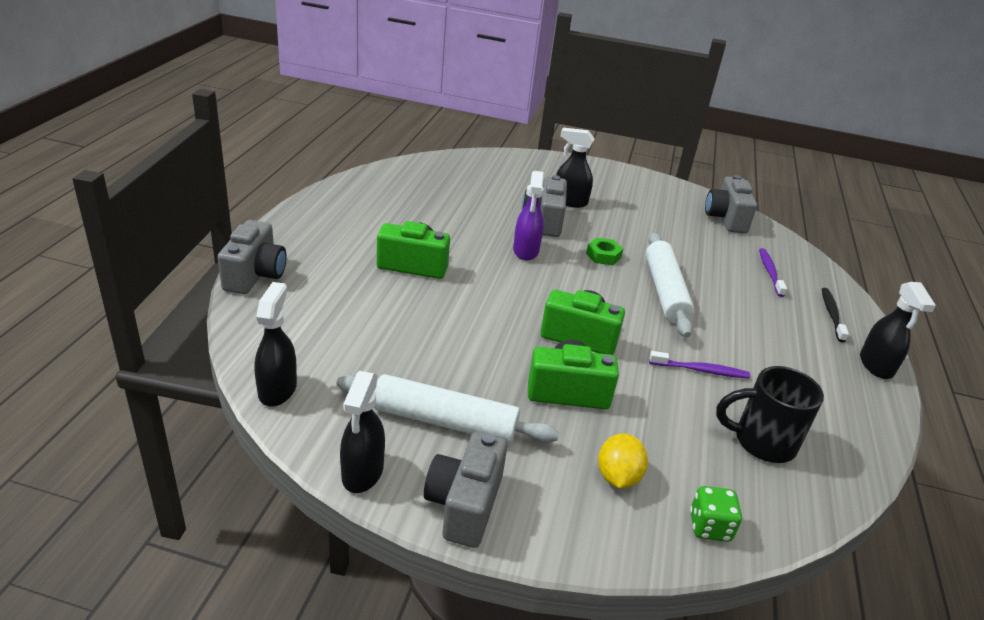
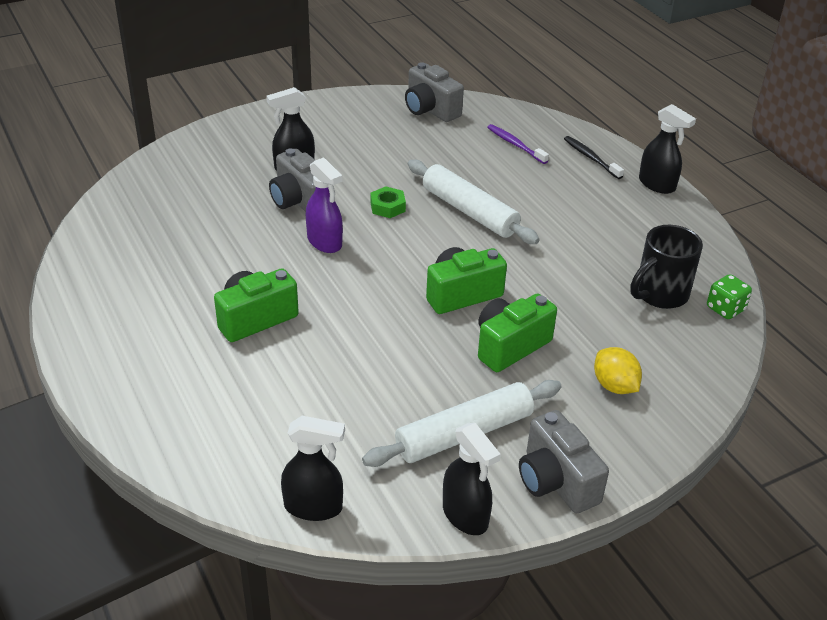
camera: 40 degrees left, 5 degrees up
grey camera [217,220,287,294] -> none
black spray bottle [254,282,297,406] -> black spray bottle turned 135 degrees clockwise [281,416,345,521]
purple toothbrush [649,351,750,379] -> none
green dice [690,486,742,542] -> green dice moved to [707,274,752,319]

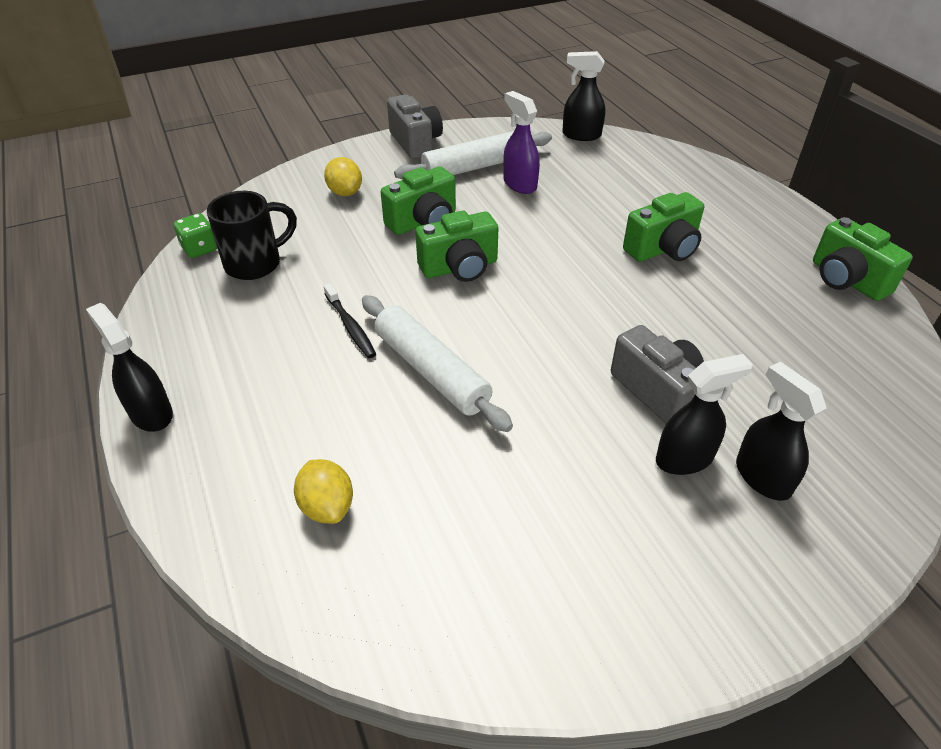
camera: 175 degrees left, 5 degrees up
purple spray bottle [306,157,343,253] -> purple spray bottle moved to [503,91,540,194]
green nut [370,186,406,218] -> none
grey camera [405,62,464,122] -> none
black spray bottle [443,423,501,535] -> black spray bottle moved to [736,362,827,501]
purple toothbrush [487,124,549,164] -> yellow lemon [294,459,353,524]
black toothbrush [564,136,624,179] -> black toothbrush moved to [324,283,376,358]
none -> green camera [813,217,913,301]

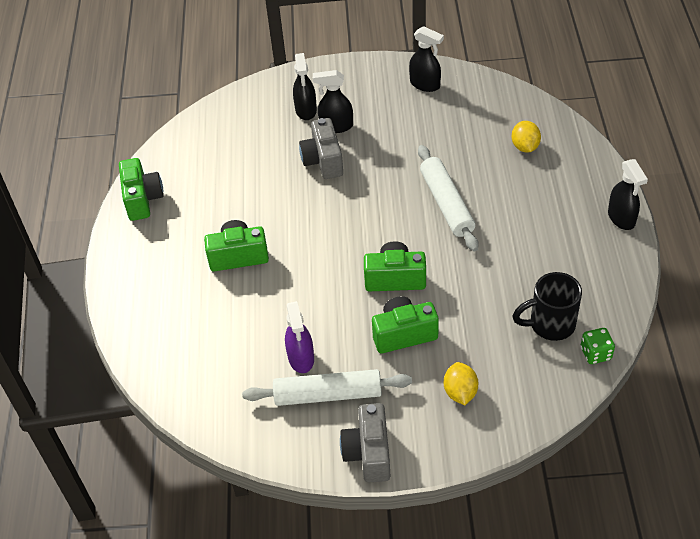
camera: 155 degrees left, 5 degrees up
black toothbrush [324,283,376,358] -> none
black spray bottle [562,51,605,141] -> black spray bottle moved to [409,26,444,92]

